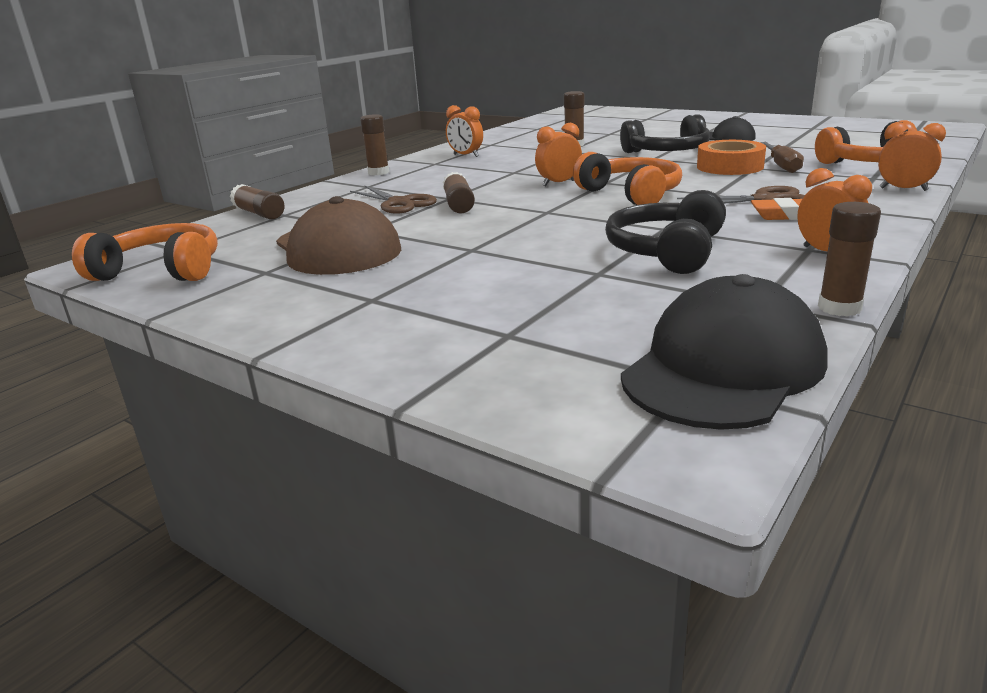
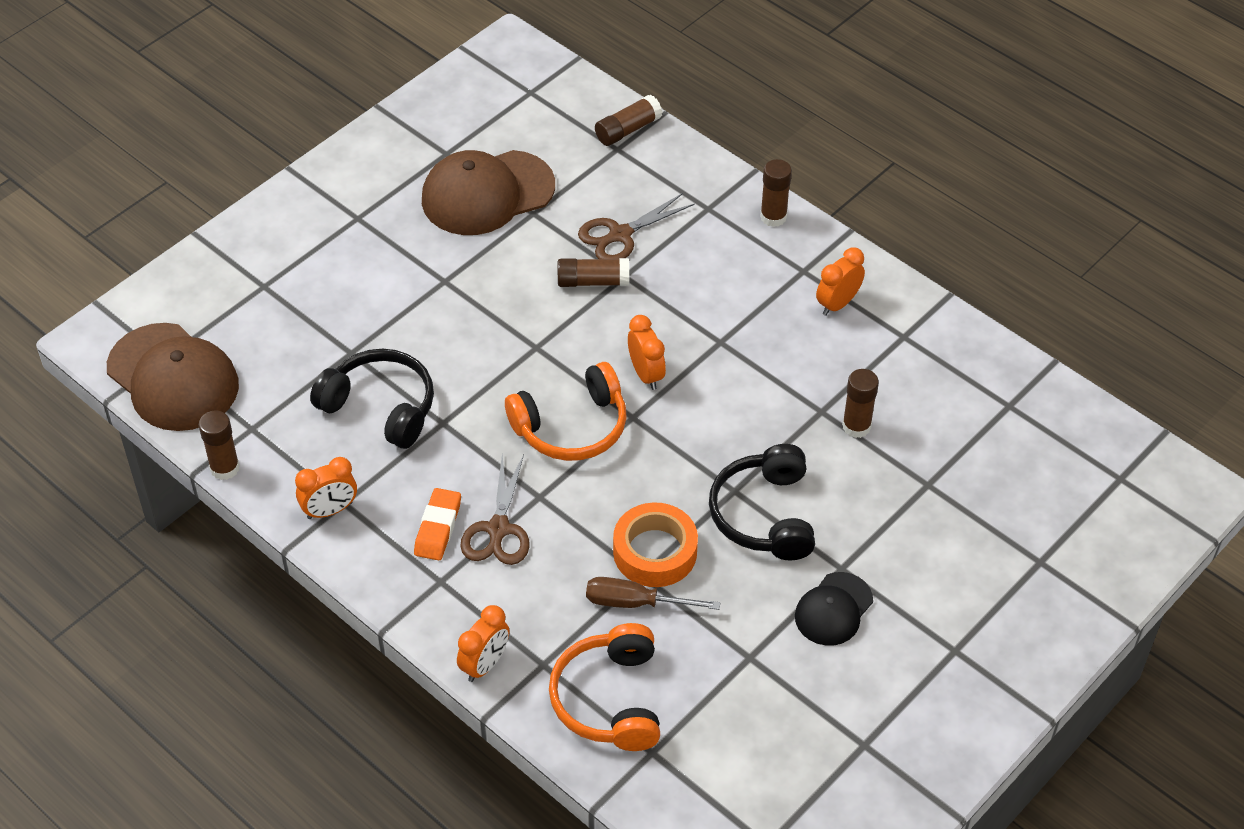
camera: 95 degrees right, 25 degrees up
orange headphones [72,223,218,281] -> none
black cap [621,274,827,430] -> brown cap [107,323,239,431]

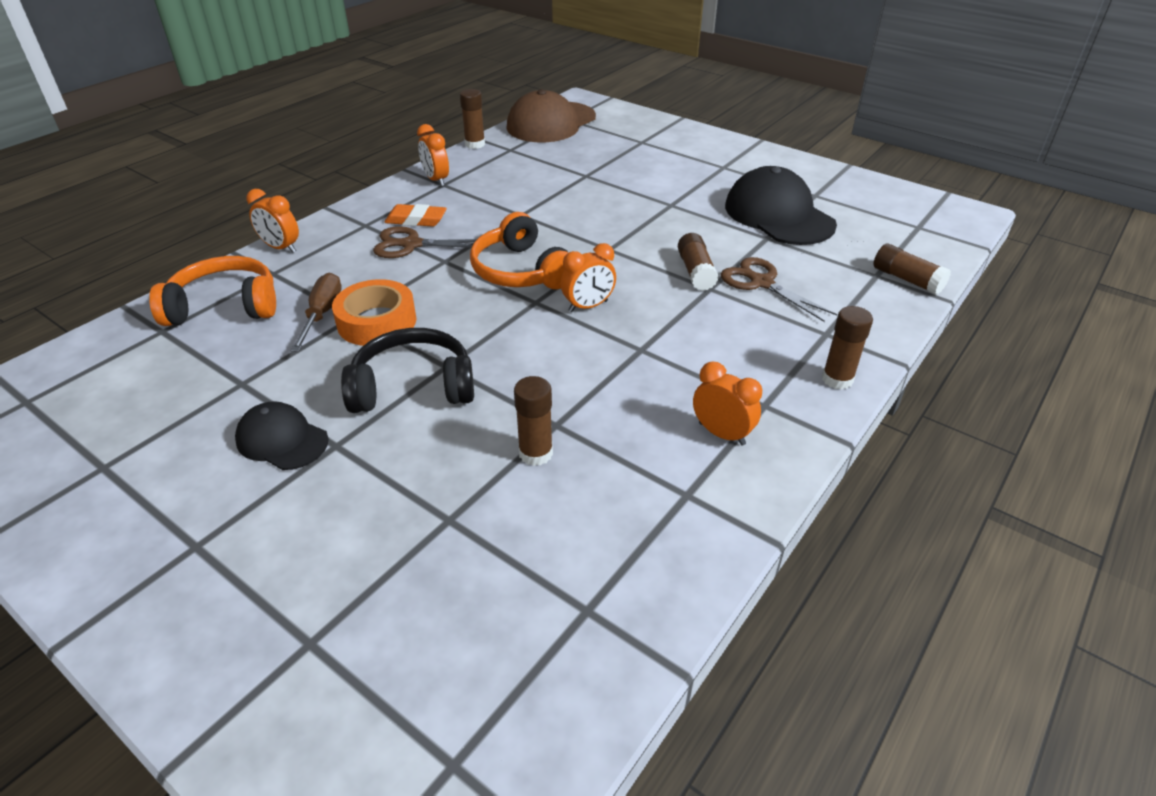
camera: 85 degrees right, 10 degrees down
black headphones [310,349,434,449] -> none
brown cap [422,150,555,235] -> black cap [725,166,837,245]

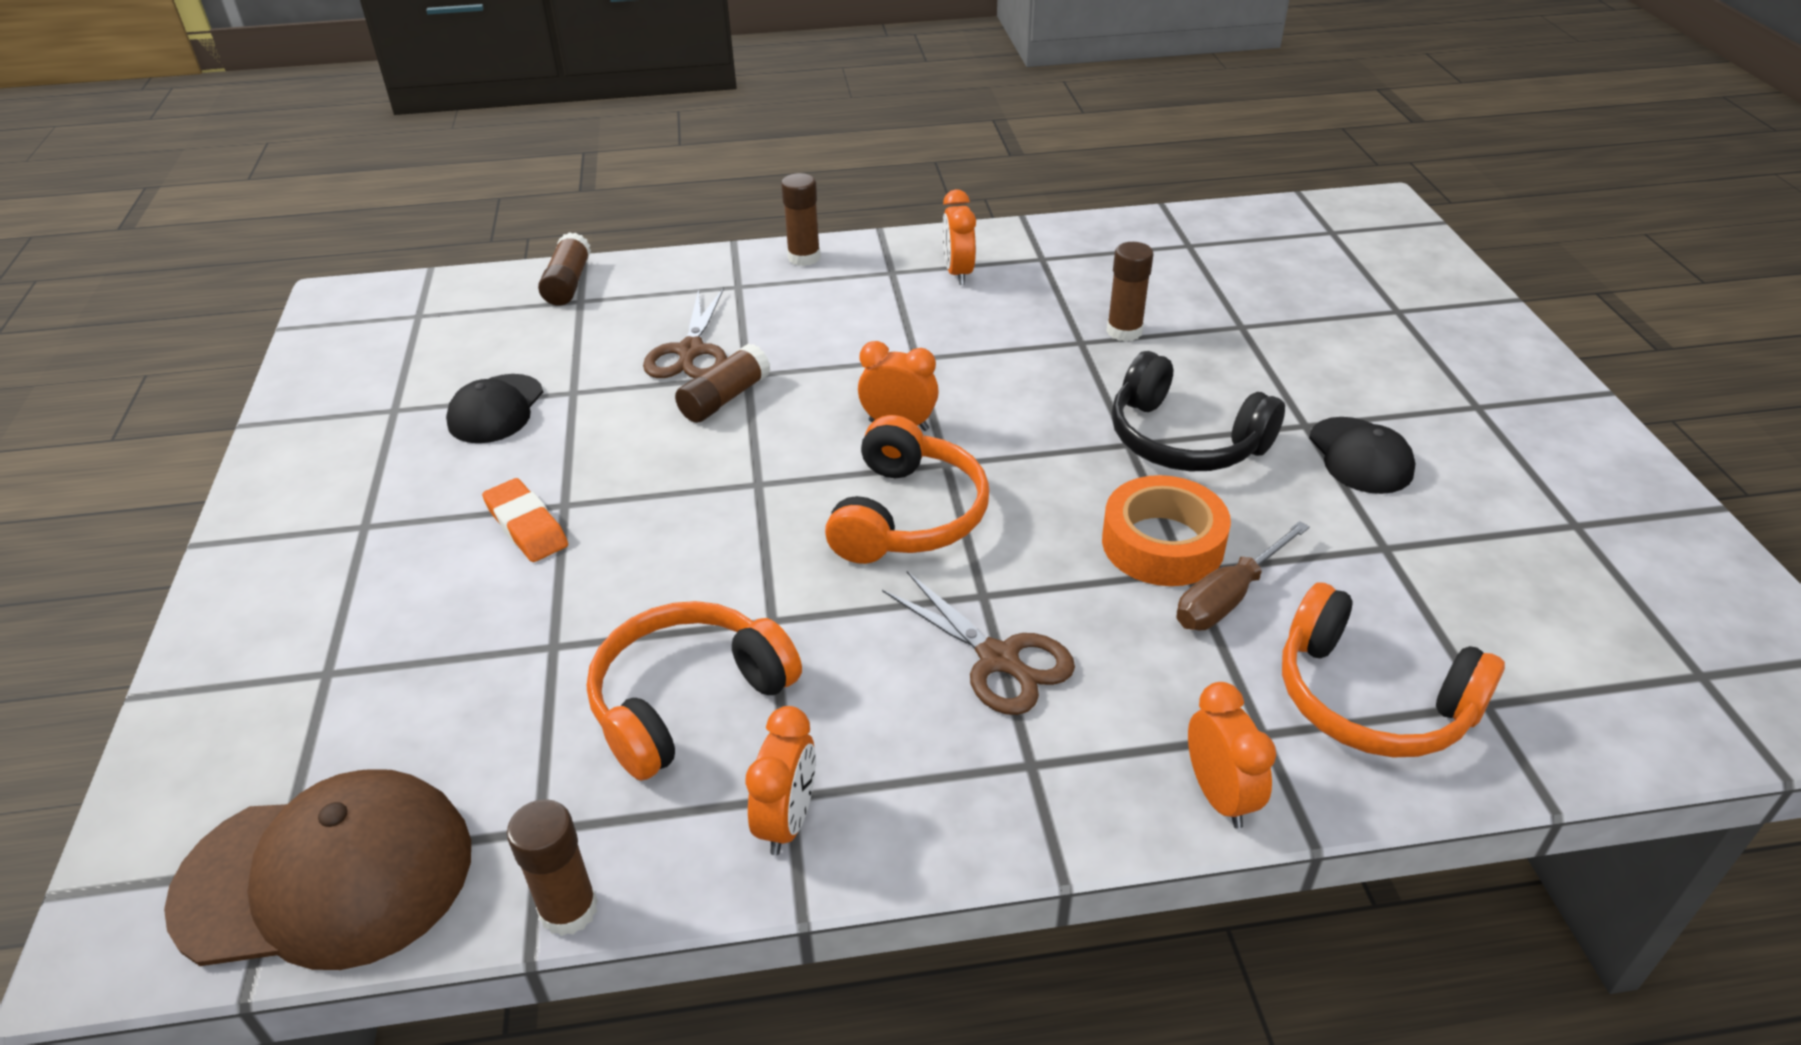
camera: 135 degrees left, 0 degrees up
orange eraser [384,204,447,227] -> orange eraser moved to [482,478,568,562]
black cap [725,166,837,245] -> black cap [446,374,543,443], size x0.56
none -> orange headphones [587,601,802,781]

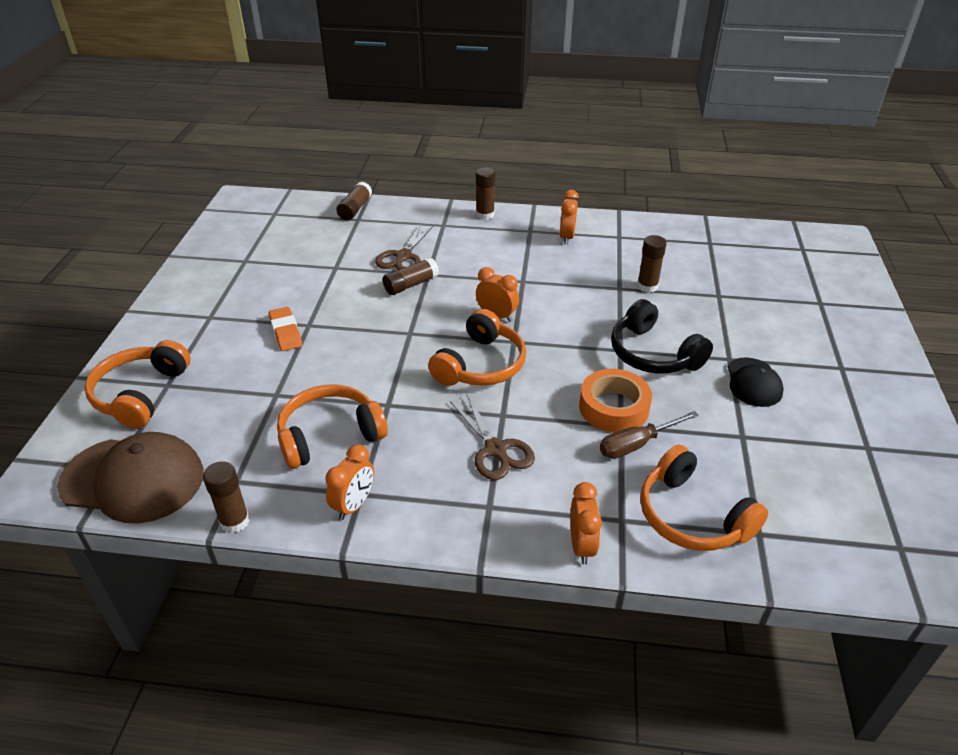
camera: 15 degrees right, 0 degrees up
black cap [446,374,543,443] -> none
none -> orange headphones [84,340,191,428]

